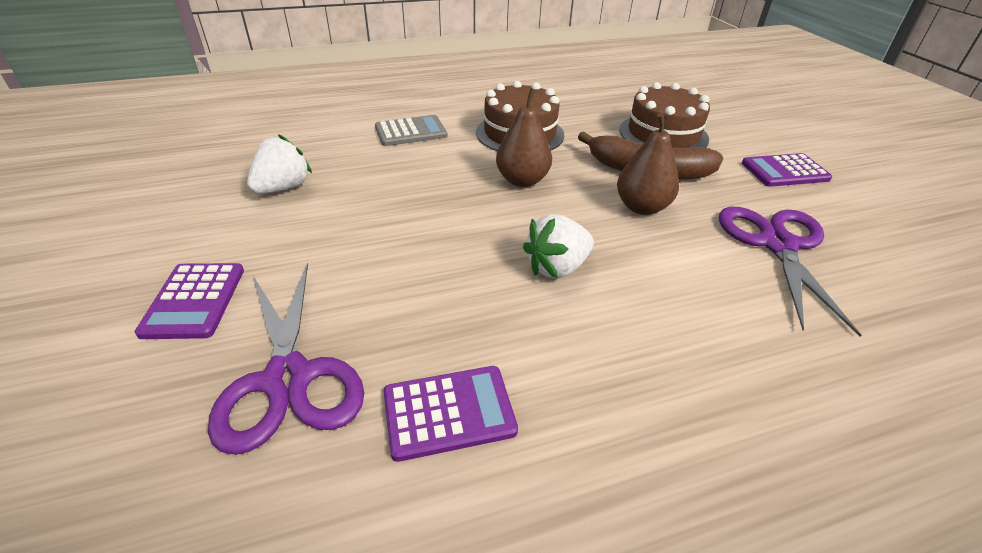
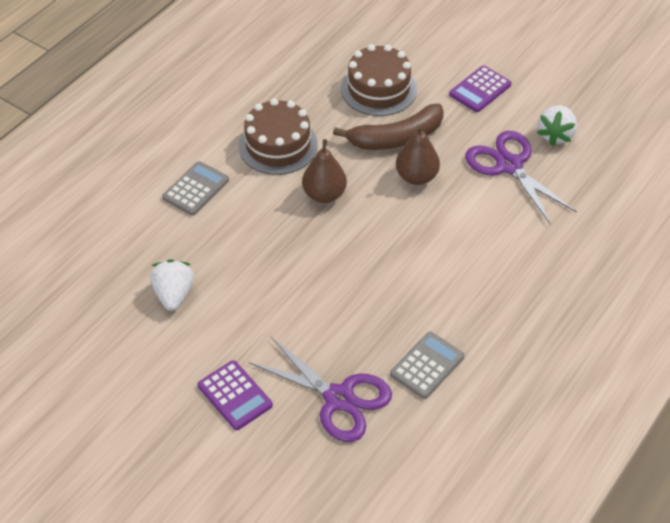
camera: 35 degrees left, 10 degrees up
purple calculator [384,366,518,462] -> grey calculator [390,332,465,399]
white strawberry [523,214,594,279] -> white strawberry moved to [537,105,577,146]

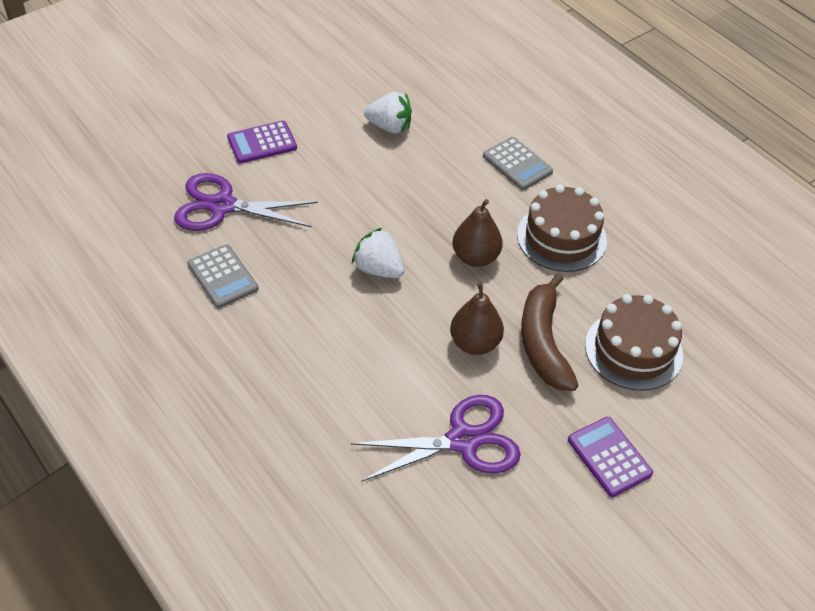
camera: 105 degrees right, 0 degrees up
purple scissors [249,337,392,442] -> purple scissors turned 45 degrees clockwise [174,173,318,231]
white strawberry [537,105,577,146] -> white strawberry moved to [352,228,404,278]

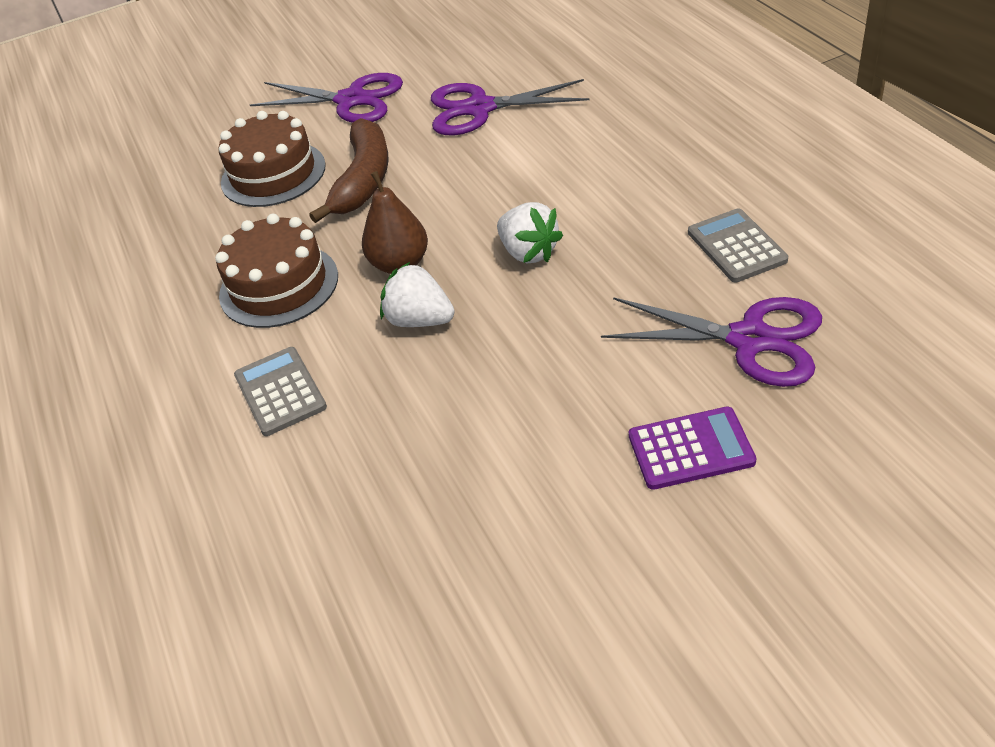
camera: 160 degrees left, 5 degrees down
white strawberry [364,92,412,134] -> white strawberry moved to [380,262,454,327]
brown pear [450,282,504,355] -> none
purple calculator [568,417,653,497] -> purple scissors [250,73,403,123]

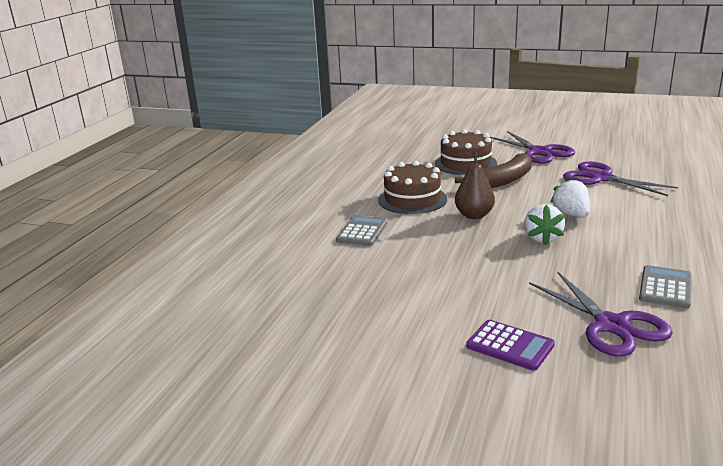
camera: 40 degrees right, 20 degrees down
white strawberry [380,262,454,327] -> white strawberry moved to [550,177,590,218]

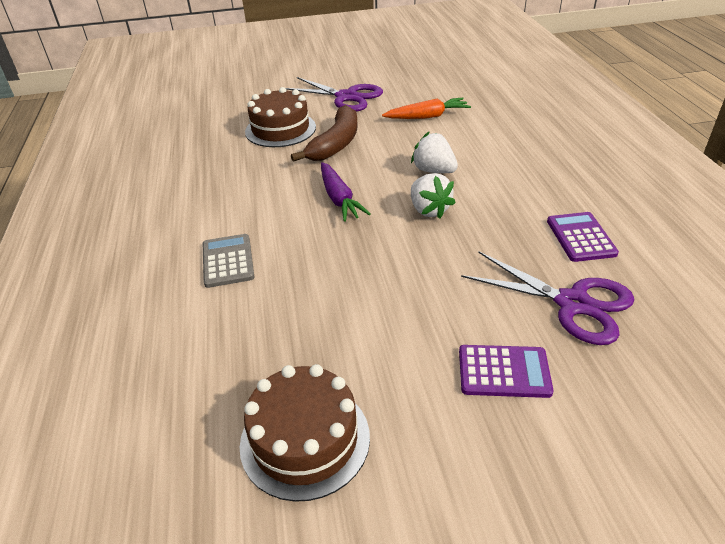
camera: 30 degrees left, 15 degrees up
brown cake [378,161,447,214] -> brown cake moved to [240,364,370,502]
brown pear [455,152,495,219] -> purple carrot [321,162,370,222]
purple scissors [563,161,678,196] -> orange carrot [382,97,471,119]
grey calculator [639,265,692,308] -> purple calculator [547,212,619,262]

